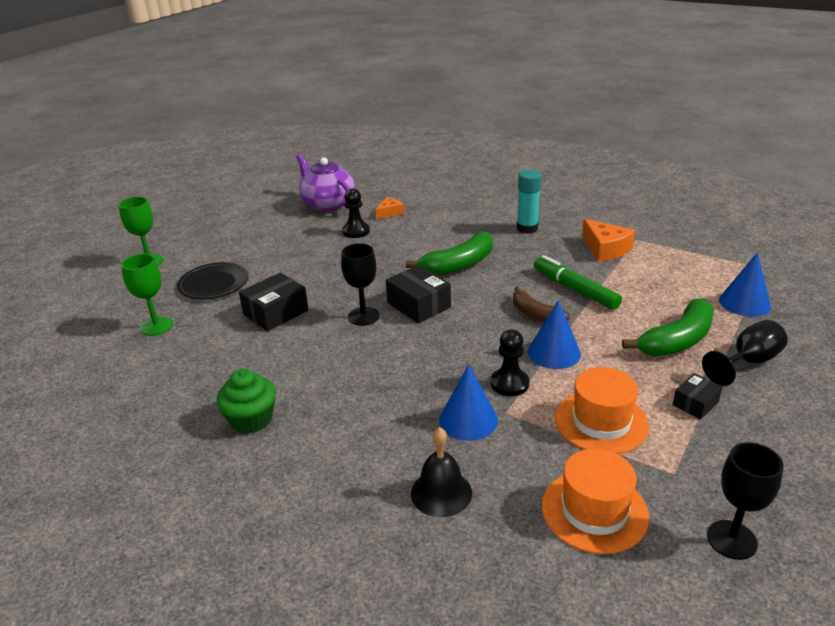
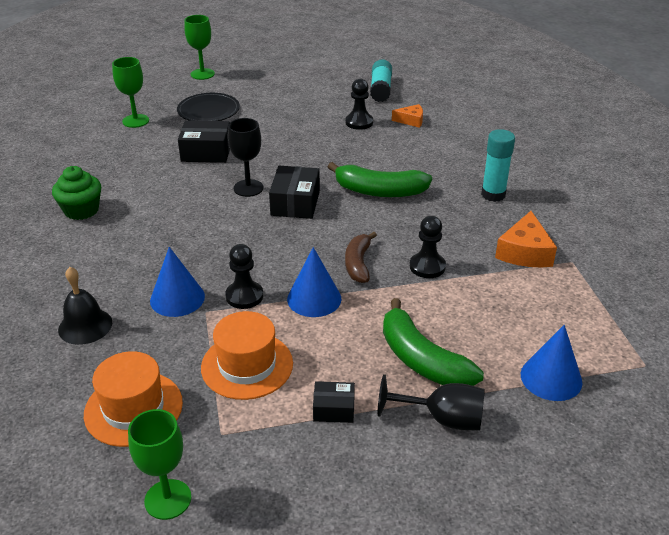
camera: 45 degrees right, 5 degrees up
purple teapot [296,154,355,211] -> turquoise glue stick [370,59,392,102]
green marker [534,255,622,310] -> black pawn [410,216,446,278]
green banana [622,298,714,356] -> green banana turned 45 degrees clockwise [383,298,484,386]
black goblet [707,442,784,560] -> green goblet [128,409,191,520]

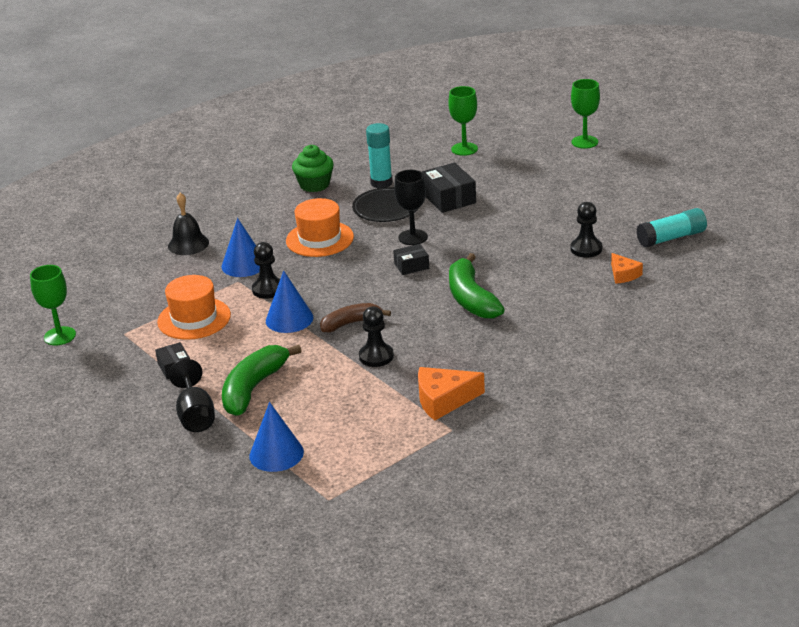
camera: 65 degrees right, 5 degrees down
orange hat [84,351,183,447] -> orange hat moved to [286,198,354,257]
black plate [177,93,240,121] -> black plate moved to [352,187,419,222]
black box [269,166,320,219] -> black box [393,244,429,275], size x0.59
turquoise glue stick [481,129,515,202] -> turquoise glue stick moved to [366,123,393,188]

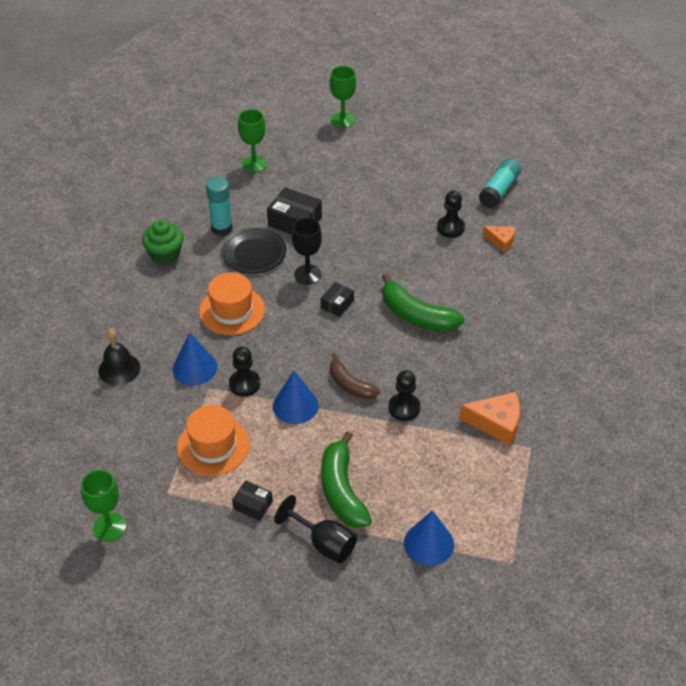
camera: 40 degrees left, 15 degrees up
brown banana [320,303,391,332] -> brown banana turned 75 degrees counterclockwise [330,353,380,399]
orange cheese [418,367,485,421] -> orange cheese turned 120 degrees counterclockwise [459,392,520,446]

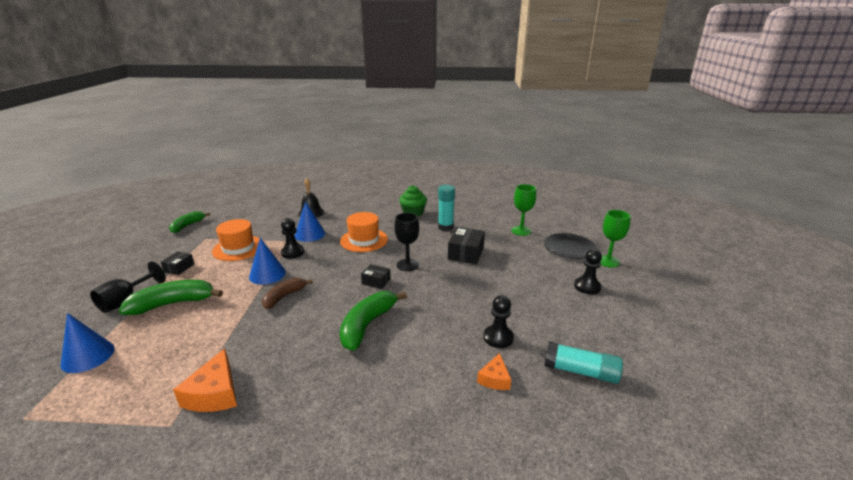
camera: 80 degrees right, 20 degrees down
green goblet [81,470,126,542] -> green banana [169,211,210,233]
black plate [221,228,286,274] -> black plate moved to [544,233,597,259]
black pawn [388,370,421,421] -> black pawn moved to [574,249,602,294]

